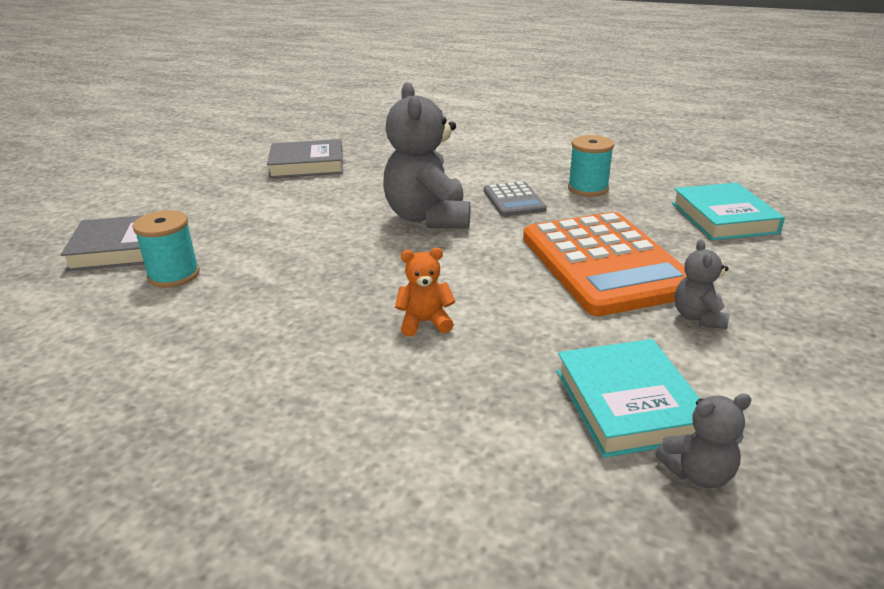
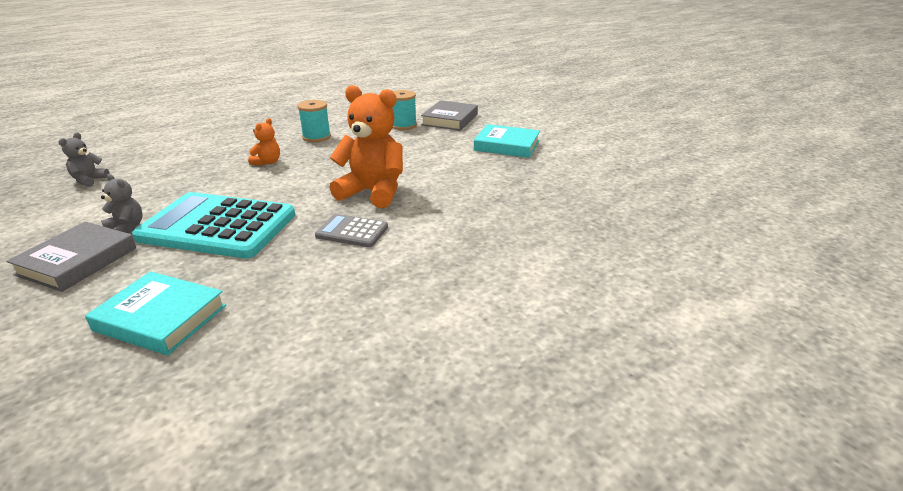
camera: 120 degrees right, 0 degrees up
grey book [267,139,343,178] -> grey book moved to [6,222,137,292]
grey teddy bear [383,82,470,228] -> orange teddy bear [330,85,403,208]
orange calculator [523,212,687,316] -> turquoise calculator [132,192,295,259]
turquoise book [556,339,700,458] -> turquoise book moved to [474,124,540,158]
turquoise spool [568,135,614,197] -> turquoise spool moved to [297,100,331,142]

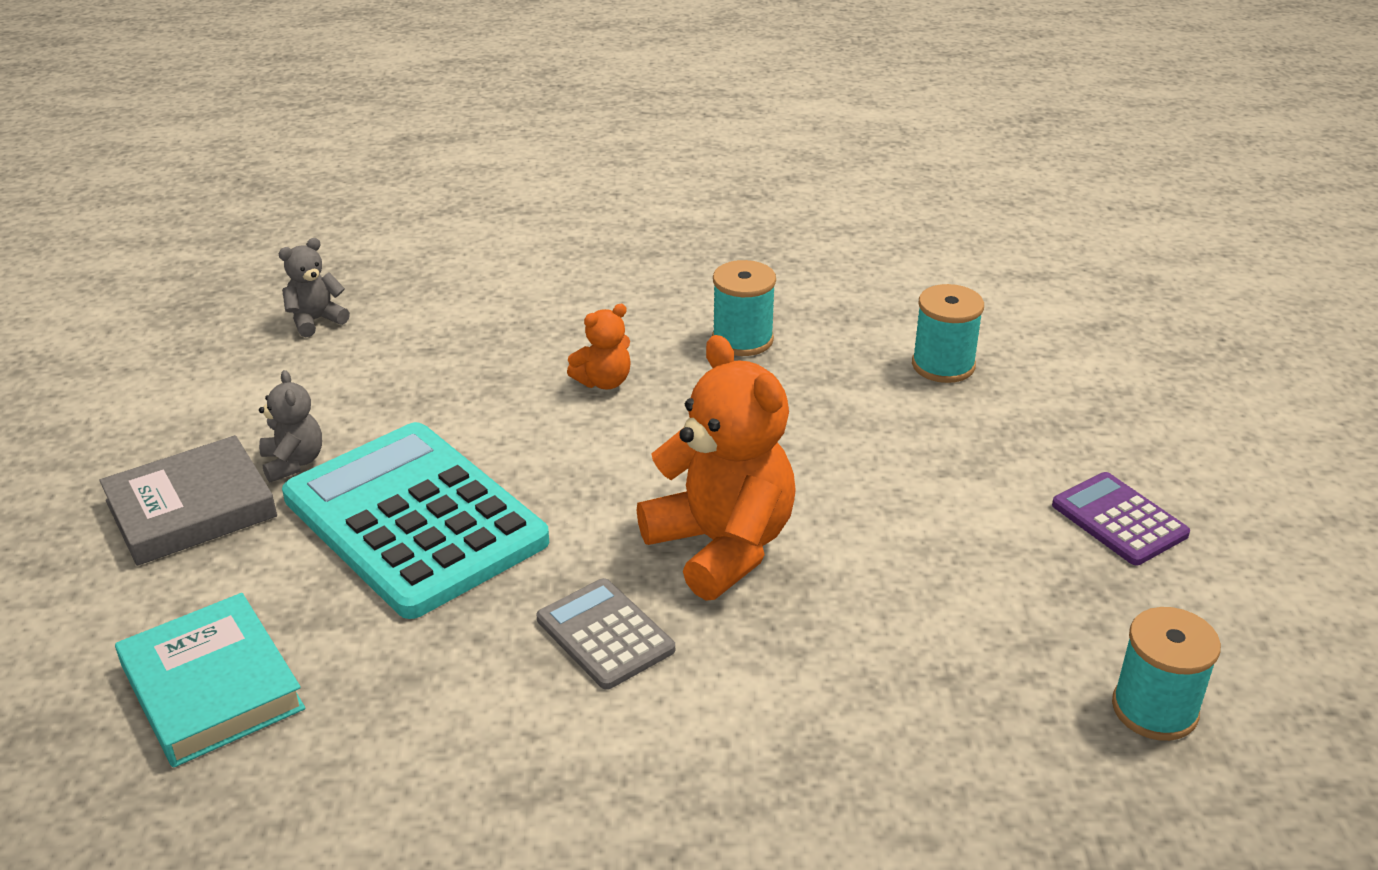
camera: 35 degrees right, 5 degrees up
grey book [421,100,478,131] -> none
turquoise book [474,124,540,158] -> purple calculator [1052,472,1190,565]
none -> turquoise spool [1112,607,1221,741]

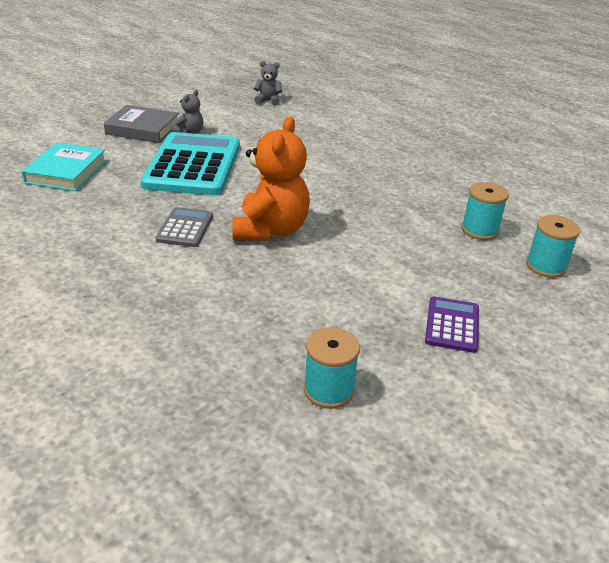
camera: 45 degrees right, 0 degrees up
orange teddy bear [567,304,630,389] -> none
turquoise spool [712,260,776,356] -> turquoise spool moved to [526,215,580,278]

